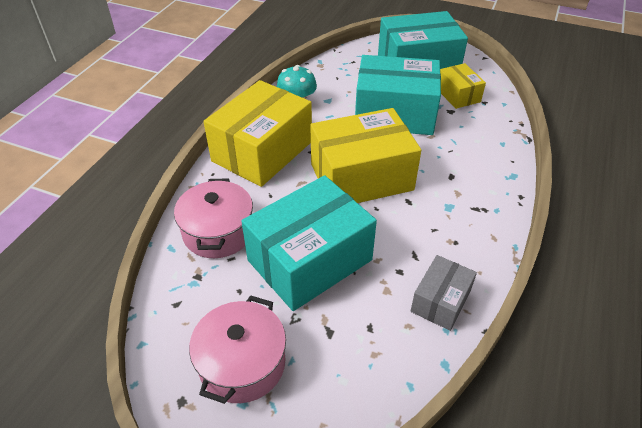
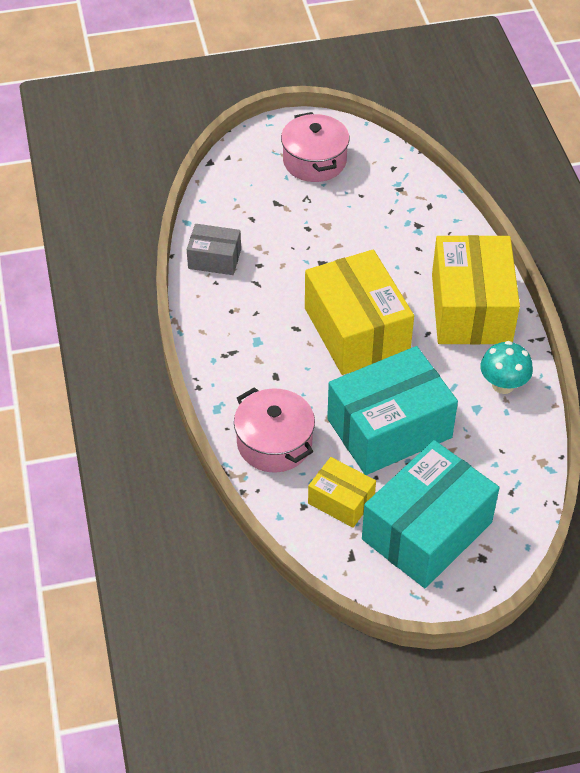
camera: 145 degrees right, 5 degrees up
pink pot [174,178,253,258] -> pink pot moved to [234,387,315,473]
turquoise box [241,175,377,311] -> none
yellow box [310,108,421,203] -> yellow box turned 60 degrees counterclockwise [305,250,414,375]
grey box [411,255,477,331] -> grey box turned 75 degrees counterclockwise [187,224,241,275]

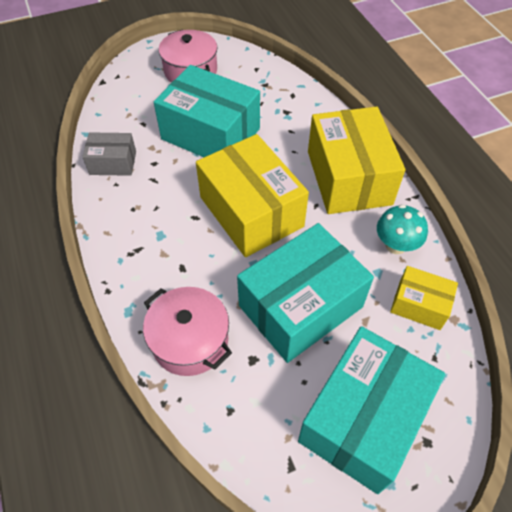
camera: 10 degrees left, 5 degrees up
yellow box [308,457,376,528] -> yellow box moved to [390,266,458,330]
none -> turquoise box [154,65,260,157]

